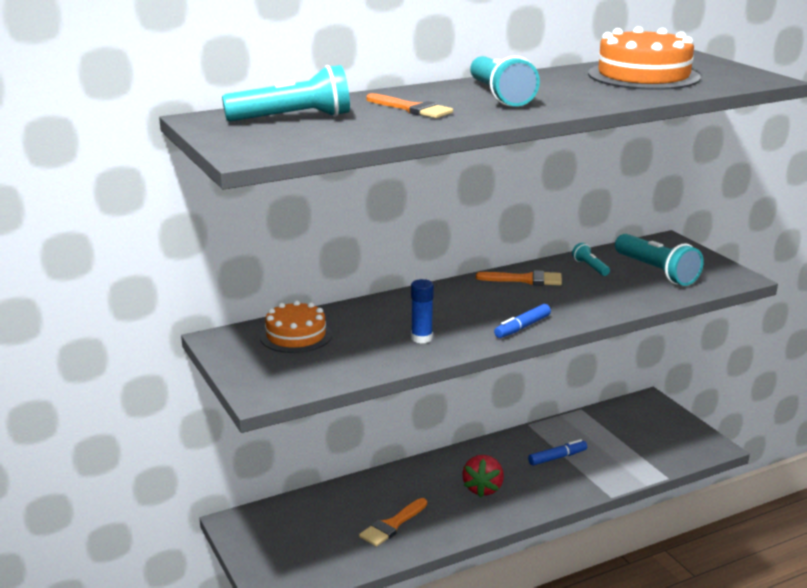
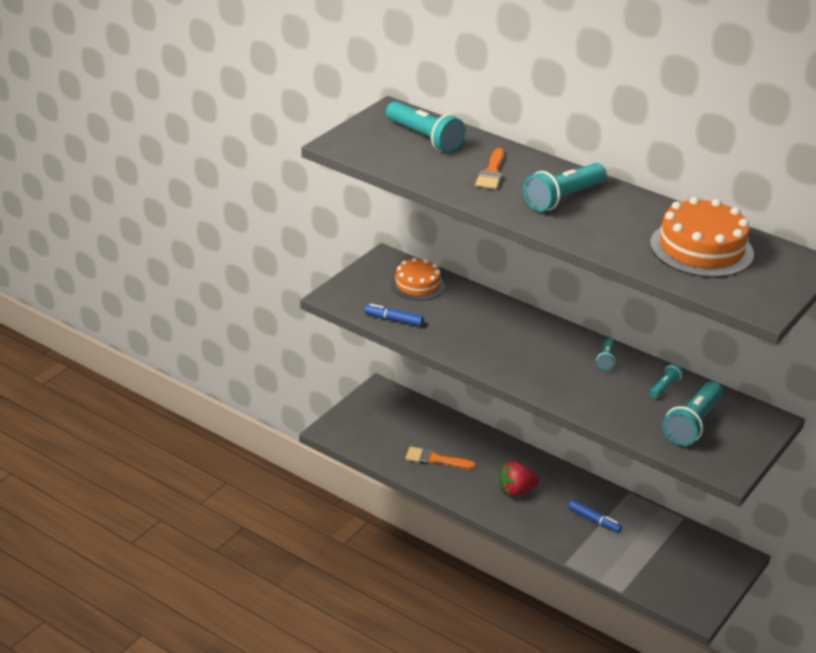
camera: 60 degrees right, 10 degrees up
blue glue stick [411,279,434,343] -> none
orange brush [476,270,562,286] -> turquoise flashlight [596,338,615,370]
blue marker [494,304,551,338] -> blue marker moved to [364,304,423,326]

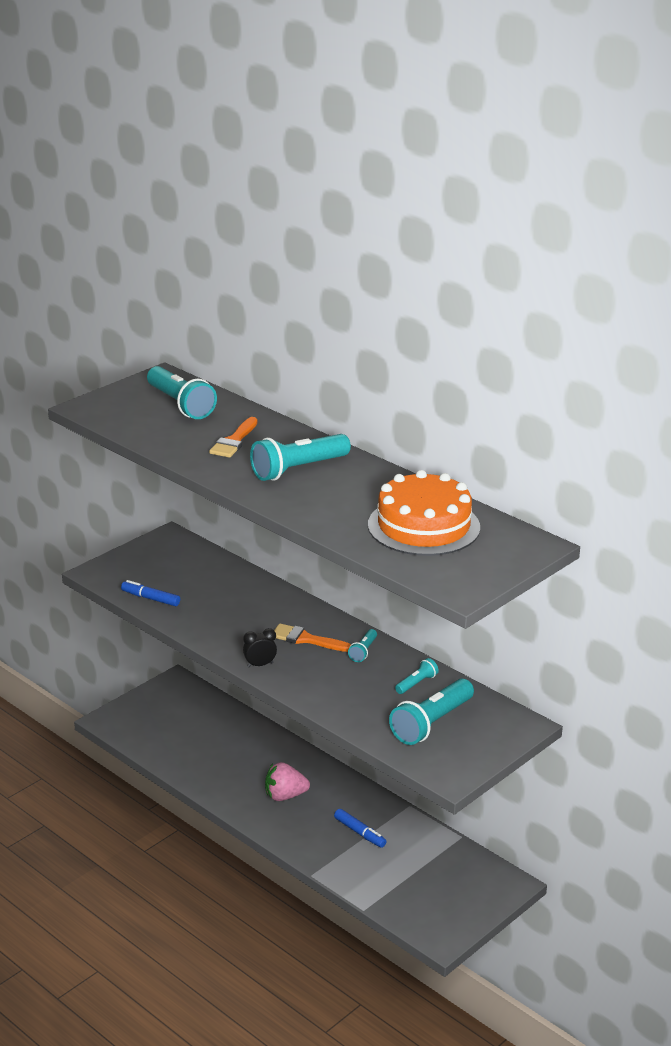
camera: 10 degrees right, 5 degrees down
orange cake [391,258,445,301] -> none
orange brush [406,447,476,469] -> orange brush moved to [274,623,351,652]
red strawberry [499,462,539,497] -> pink strawberry [265,762,310,801]
none -> black clock [243,628,277,667]

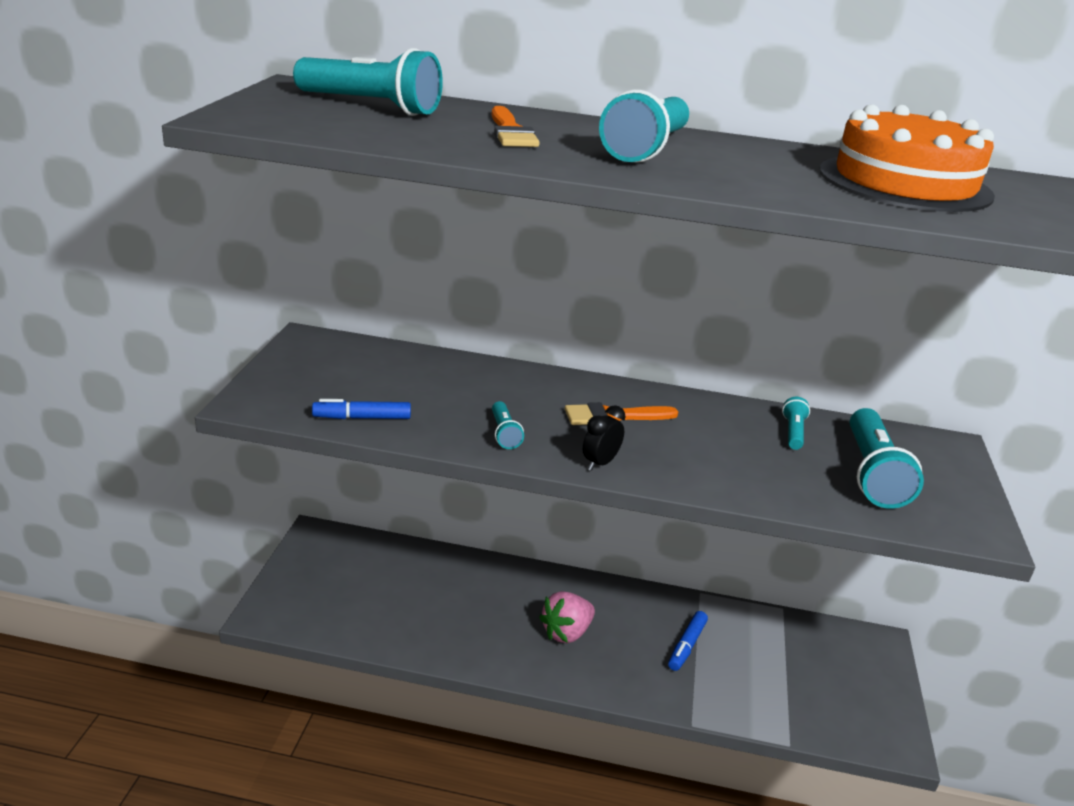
camera: 35 degrees left, 0 degrees up
blue marker [334,809,387,848] -> blue marker turned 105 degrees clockwise [668,611,708,671]
turquoise flashlight [348,629,377,662] -> turquoise flashlight moved to [492,401,524,449]

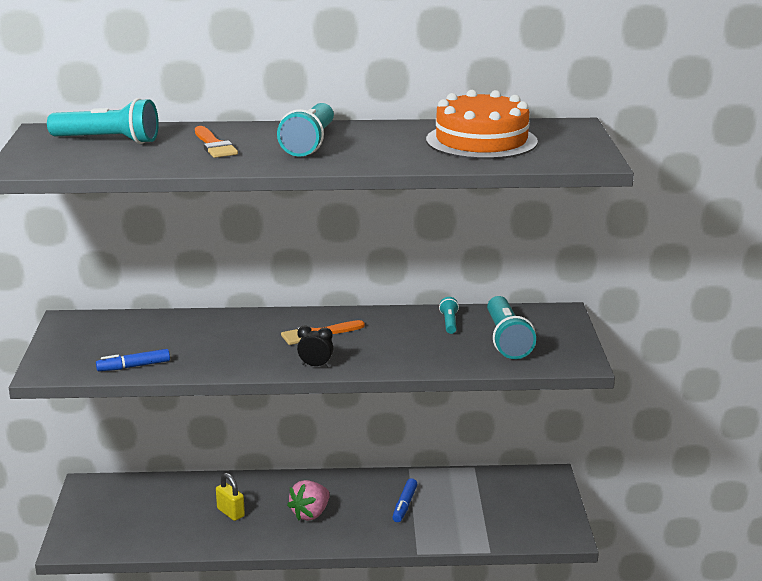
camera: 10 degrees left, 5 degrees down
turquoise flashlight [492,401,524,449] -> none
black clock [583,405,626,471] -> black clock turned 75 degrees clockwise [297,326,333,368]
none -> yellow padlock [216,473,245,521]

